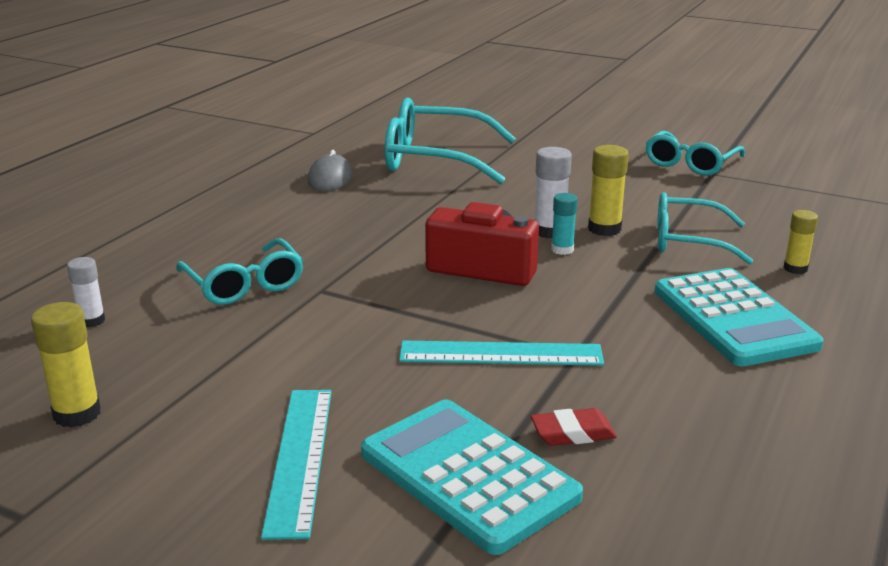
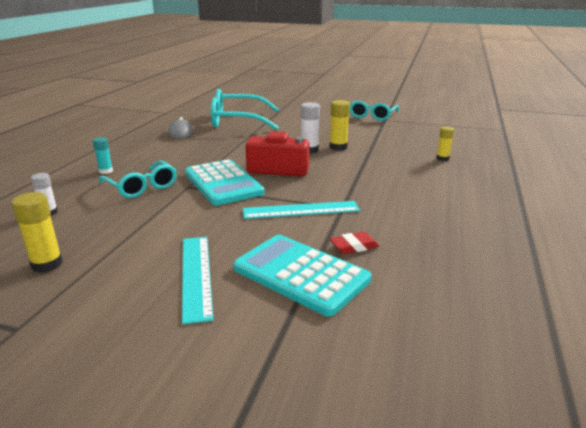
camera: 10 degrees left, 0 degrees up
turquoise glue stick [551,193,578,255] -> turquoise glue stick moved to [93,137,113,174]
turquoise calculator [654,268,824,366] -> turquoise calculator moved to [185,159,265,206]
turquoise glasses [657,192,753,265] -> none

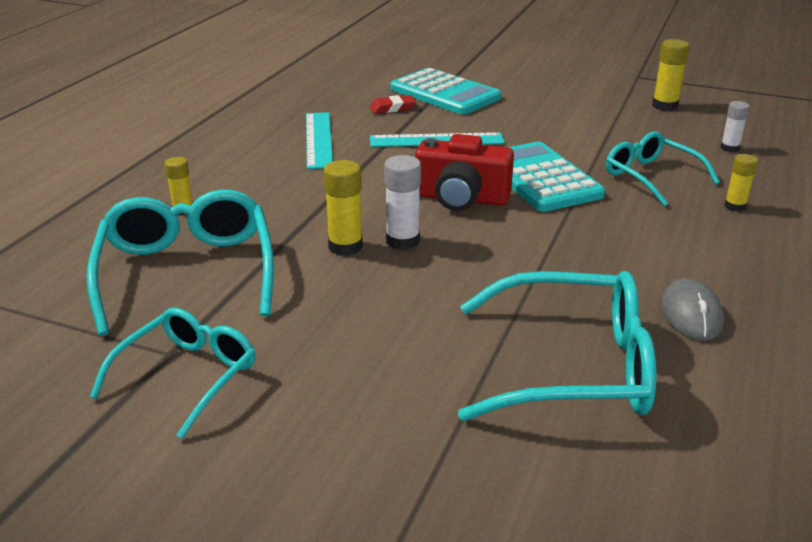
camera: 175 degrees left, 5 degrees up
turquoise glue stick [93,137,113,174] -> yellow glue stick [724,154,758,212]
turquoise ruler [182,237,213,324] -> turquoise ruler moved to [306,112,333,169]
none -> turquoise glasses [86,189,274,336]

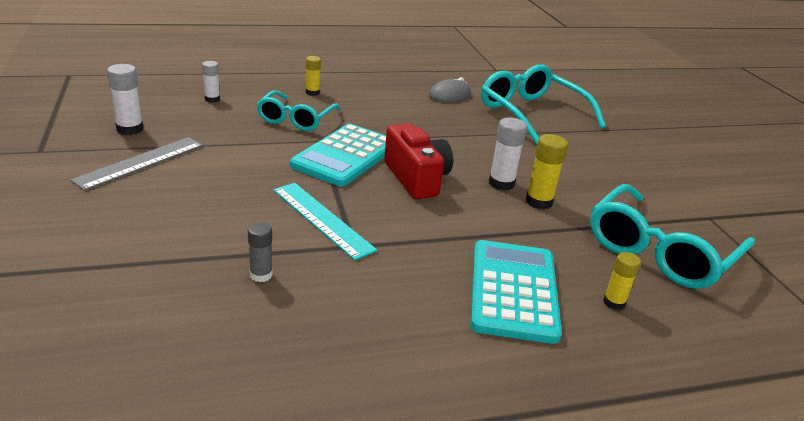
camera: 130 degrees left, 0 degrees up
turquoise glasses [90,308,256,439] -> none
turquoise ruler [306,112,333,169] -> none
red eraser [370,95,416,114] -> grey glue stick [248,222,273,282]
turquoise calculator [390,68,501,115] -> turquoise calculator moved to [470,240,562,344]
yellow glue stick [652,39,690,111] -> white glue stick [107,64,144,135]
none -> grey ruler [70,137,203,191]

